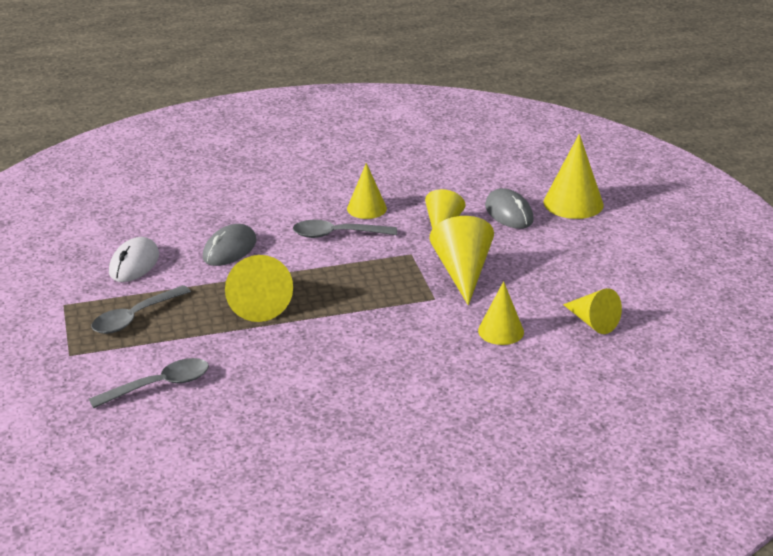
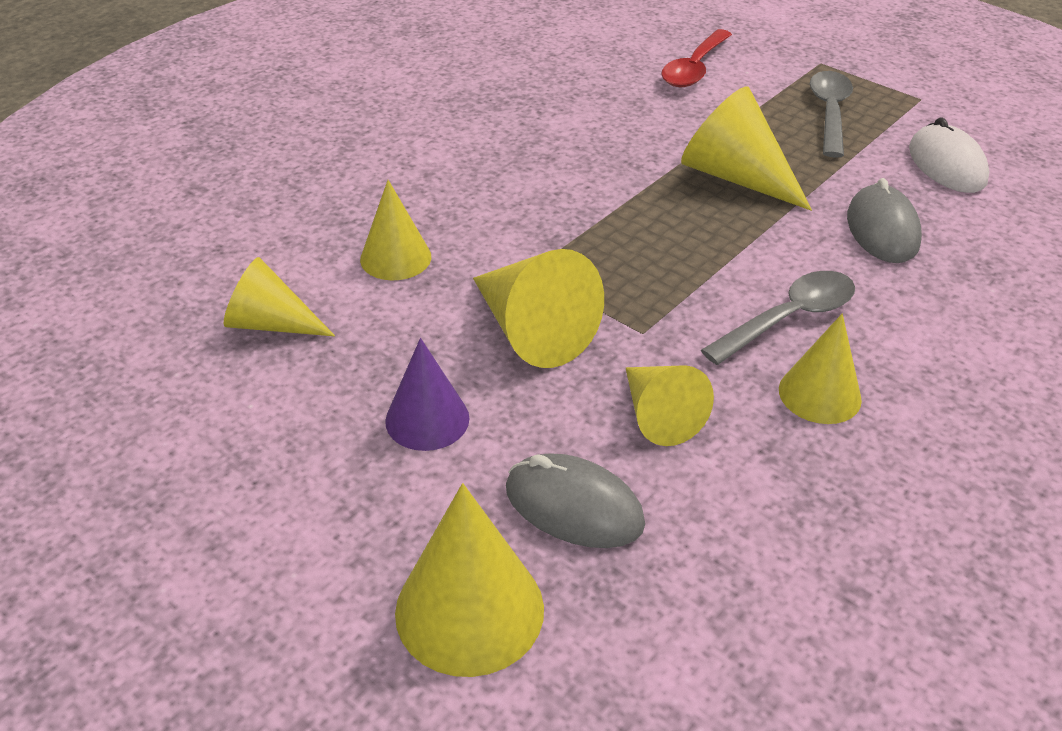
camera: 145 degrees right, 10 degrees up
grey spoon [89,358,209,408] -> red spoon [661,29,732,87]
none -> purple cone [385,338,469,451]

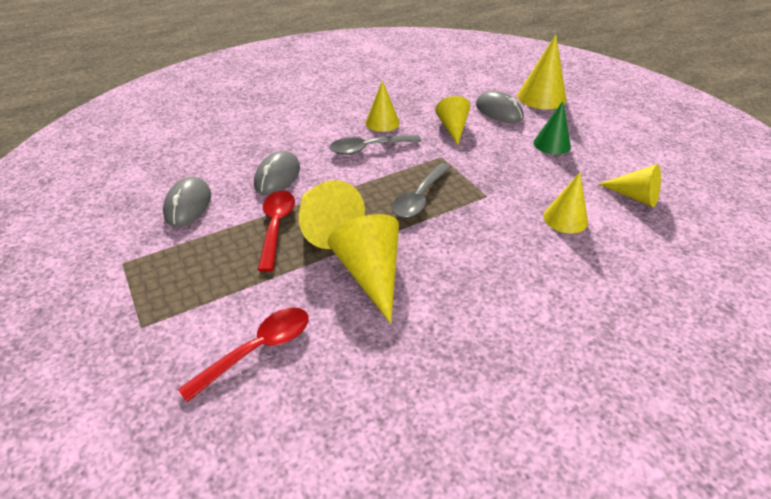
camera: 160 degrees left, 0 degrees up
purple cone [385,338,469,451] -> green cone [534,101,571,155]
yellow cone [473,249,604,368] -> yellow cone moved to [328,214,399,324]
grey spoon [810,71,853,158] -> grey spoon moved to [392,163,451,218]
white mouse [909,117,990,193] -> grey mouse [163,177,211,227]
none -> red spoon [258,190,295,272]

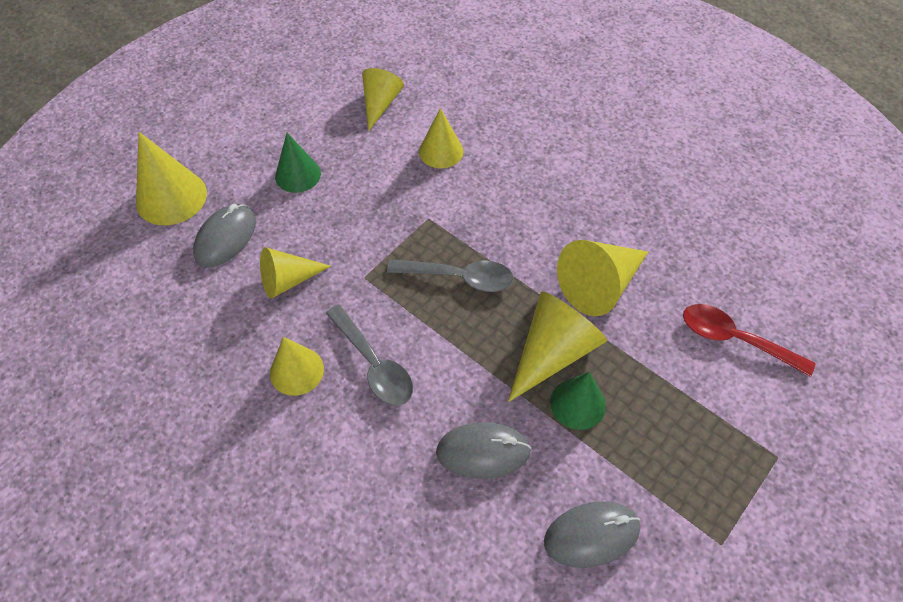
camera: 110 degrees left, 15 degrees up
red spoon [258,190,295,272] -> green cone [550,372,606,430]

